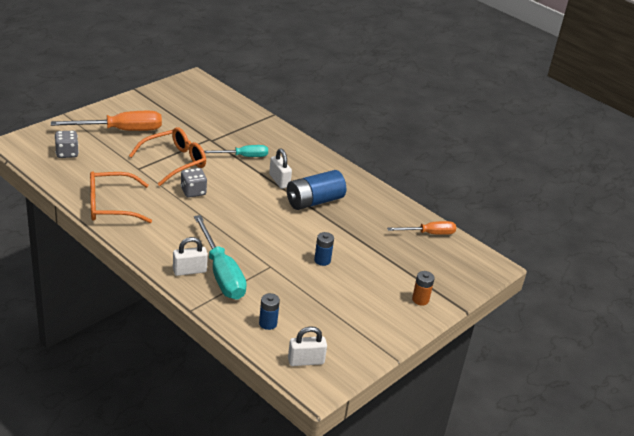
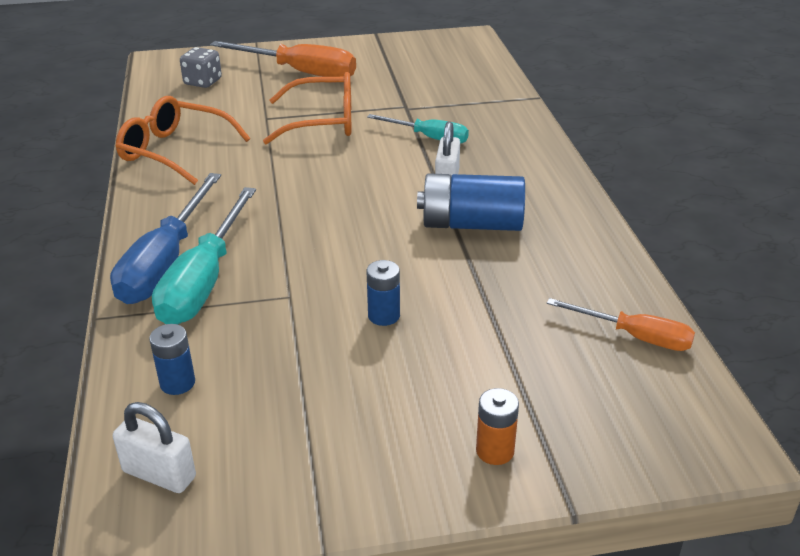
camera: 40 degrees right, 0 degrees up
white padlock [173,237,208,276] -> blue screwdriver [110,173,221,304]
grey dice [181,168,207,197] -> none

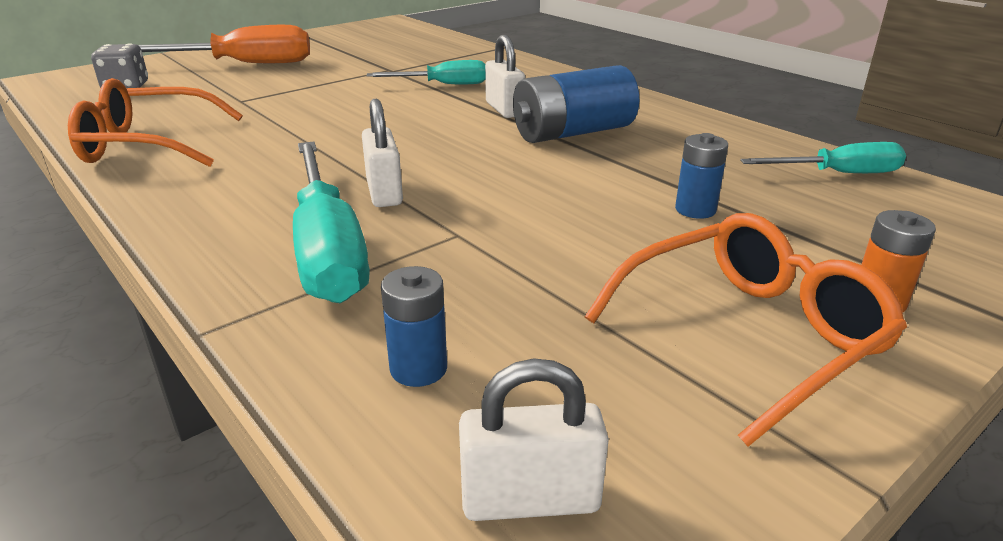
camera: 30 degrees left, 5 degrees down
blue screwdriver [110,173,221,304] -> none
orange glasses [263,72,352,145] -> orange glasses moved to [585,213,907,447]
blue battery [367,260,400,326] -> blue battery moved to [675,133,728,219]
orange screwdriver [547,298,695,351] -> turquoise screwdriver [740,142,906,173]
none -> white padlock [362,99,403,207]

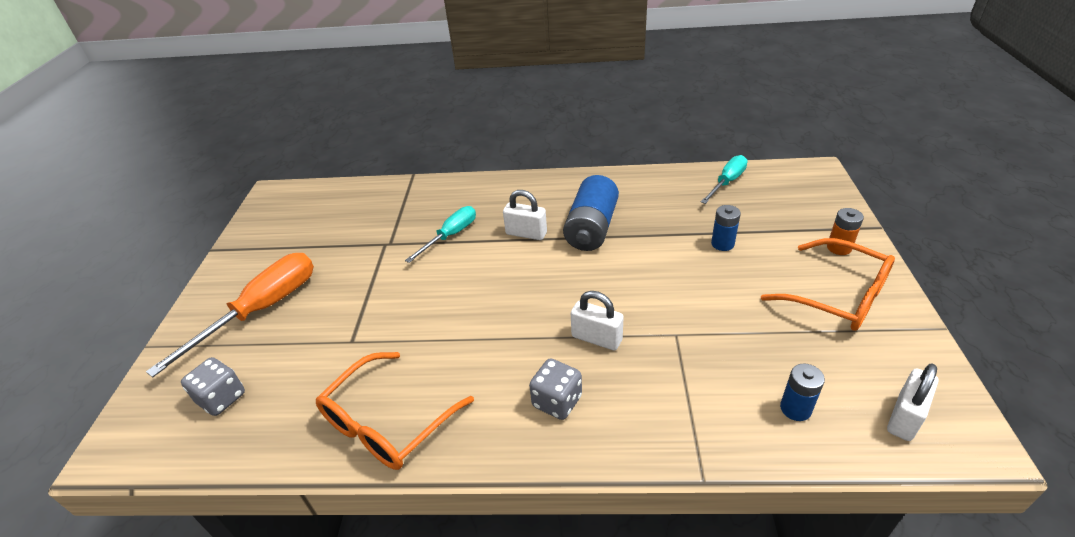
camera: 45 degrees left, 10 degrees up
turquoise screwdriver [293,141,370,303] -> none
orange glasses [585,213,907,447] -> orange glasses turned 120 degrees clockwise [761,238,895,331]
none -> grey dice [529,358,582,420]

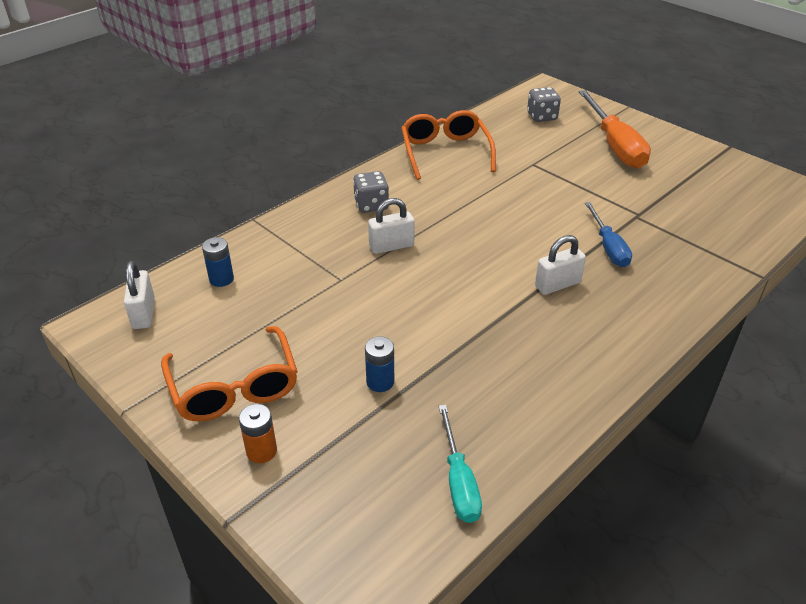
camera: 130 degrees right, 0 degrees up
turquoise screwdriver [405,206,476,263] -> blue screwdriver [585,202,632,267]
blue battery [563,175,619,251] -> none
orange glasses [761,238,895,331] -> orange glasses turned 105 degrees counterclockwise [161,326,298,421]

